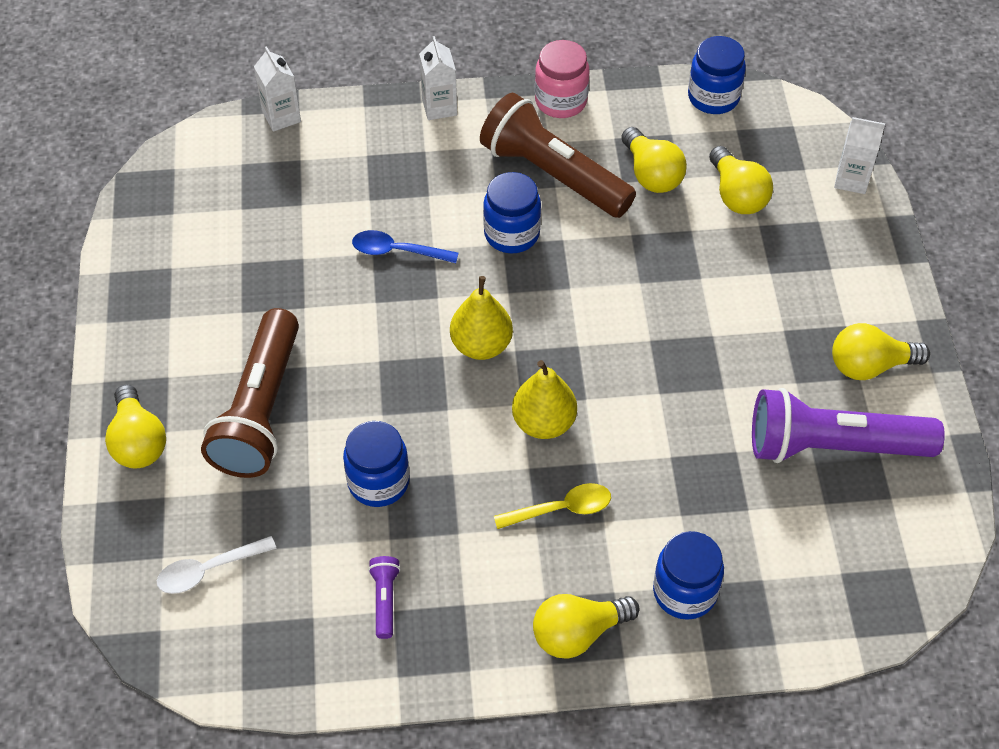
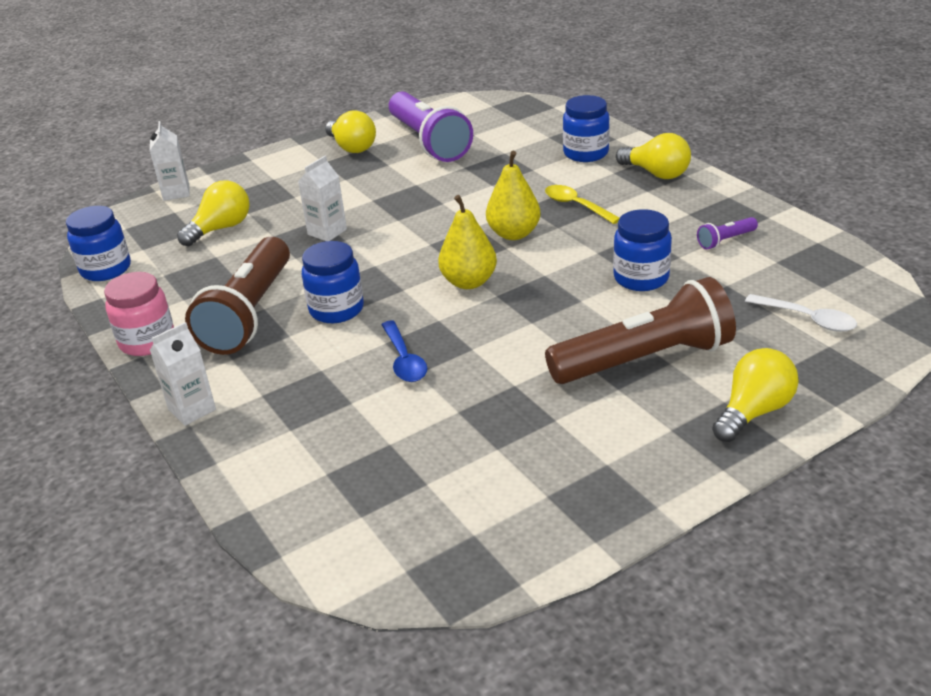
camera: 115 degrees left, 20 degrees down
white carton [254,46,301,132] -> white carton moved to [298,156,347,241]
yellow light bulb [621,127,687,193] -> none

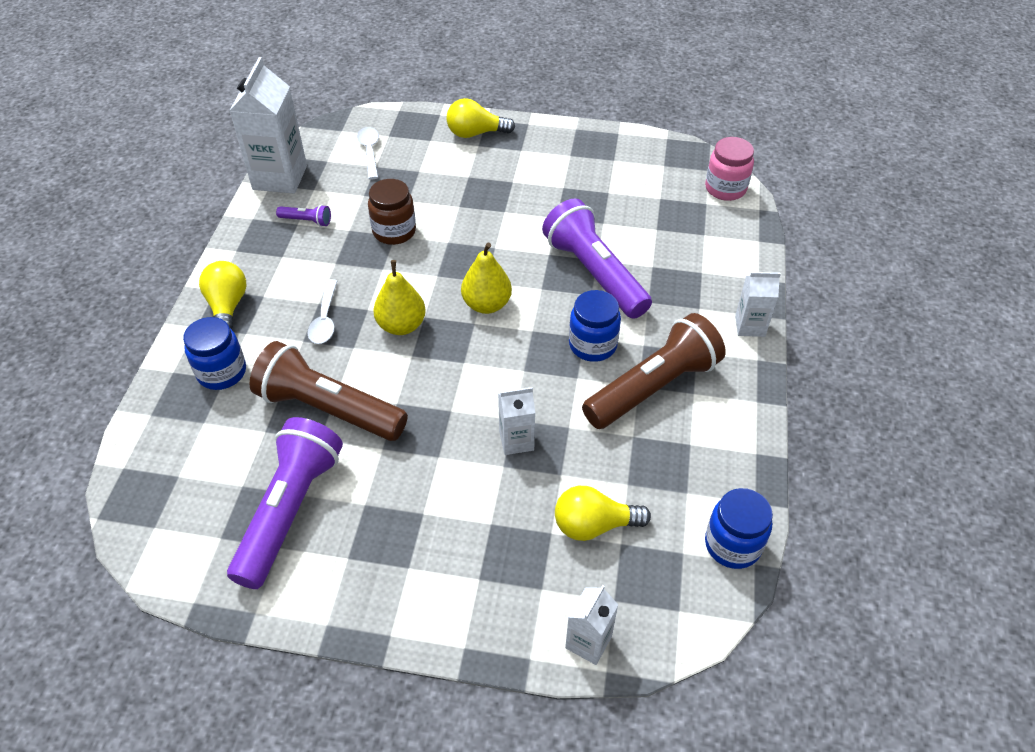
camera: 140 degrees left, 15 degrees up
pink jar [104,272,174,356] -> pink jar moved to [705,137,754,201]
yellow light bulb [325,110,376,153] -> none
blue spoon [381,321,427,382] -> purple flashlight [542,198,652,319]
yellow spoon [545,185,619,224] -> white spoon [308,279,337,344]
brown flashlight [545,277,736,384] -> brown flashlight moved to [250,341,408,441]
blue jar [613,209,672,291] -> brown jar [368,179,416,245]
none -> white carton [229,57,307,194]

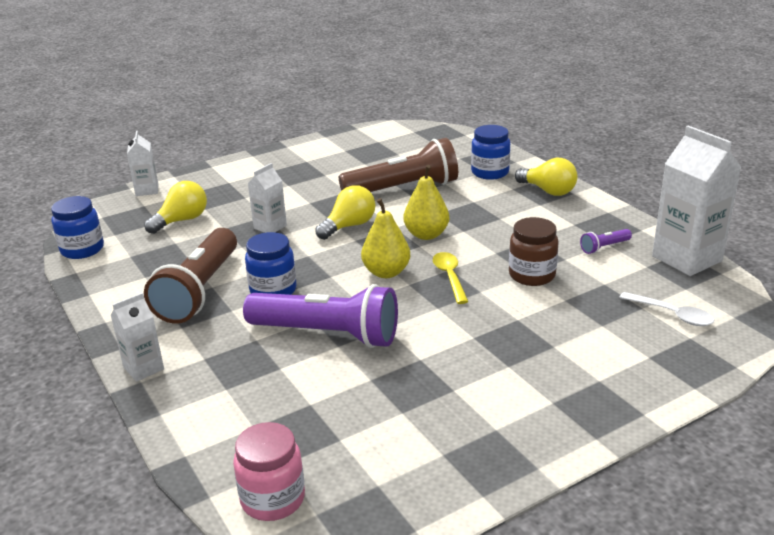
camera: 140 degrees right, 20 degrees down
purple flashlight [227,417,343,589] -> none
white spoon [308,279,337,344] -> none
yellow light bulb [446,98,515,138] -> yellow light bulb moved to [315,185,375,240]
none -> yellow spoon [433,252,469,304]

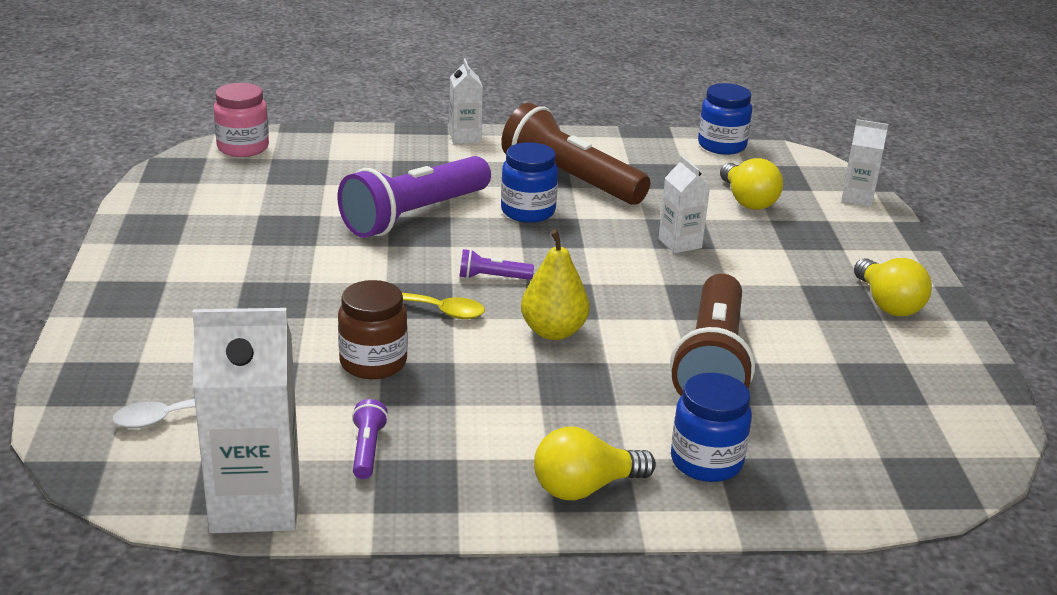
camera: 115 degrees right, 0 degrees up
yellow light bulb [315,185,375,240] -> yellow light bulb moved to [854,258,932,316]
yellow pear [361,198,410,278] -> purple flashlight [459,249,534,280]

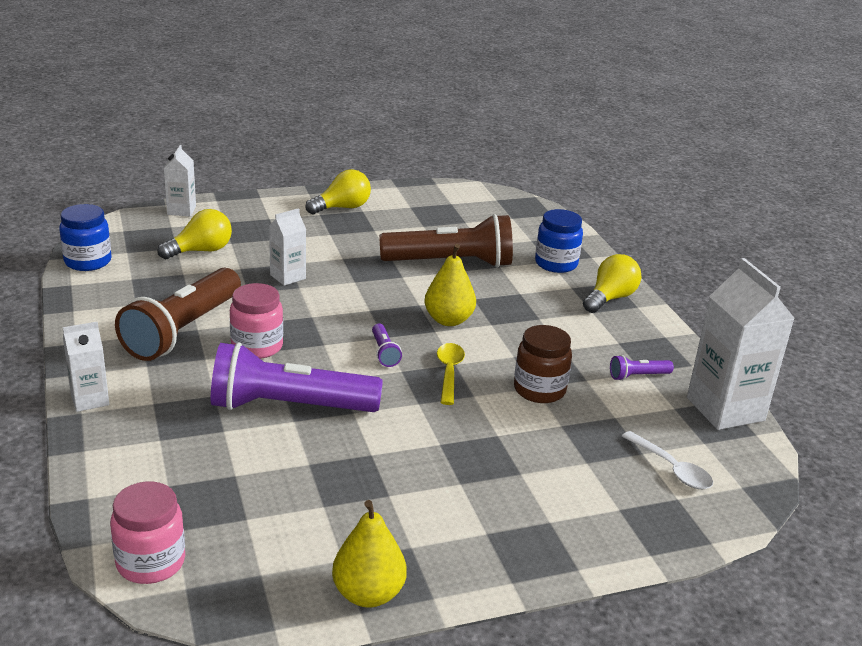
camera: 105 degrees left, 0 degrees up
purple flashlight [337,156,491,238] -> purple flashlight turned 150 degrees clockwise [211,342,383,412]
blue jar [501,142,558,223] -> pink jar [230,283,283,359]
yellow light bulb [534,427,656,500] -> yellow light bulb turned 105 degrees counterclockwise [583,254,642,313]
none -> yellow pear [332,500,407,608]

